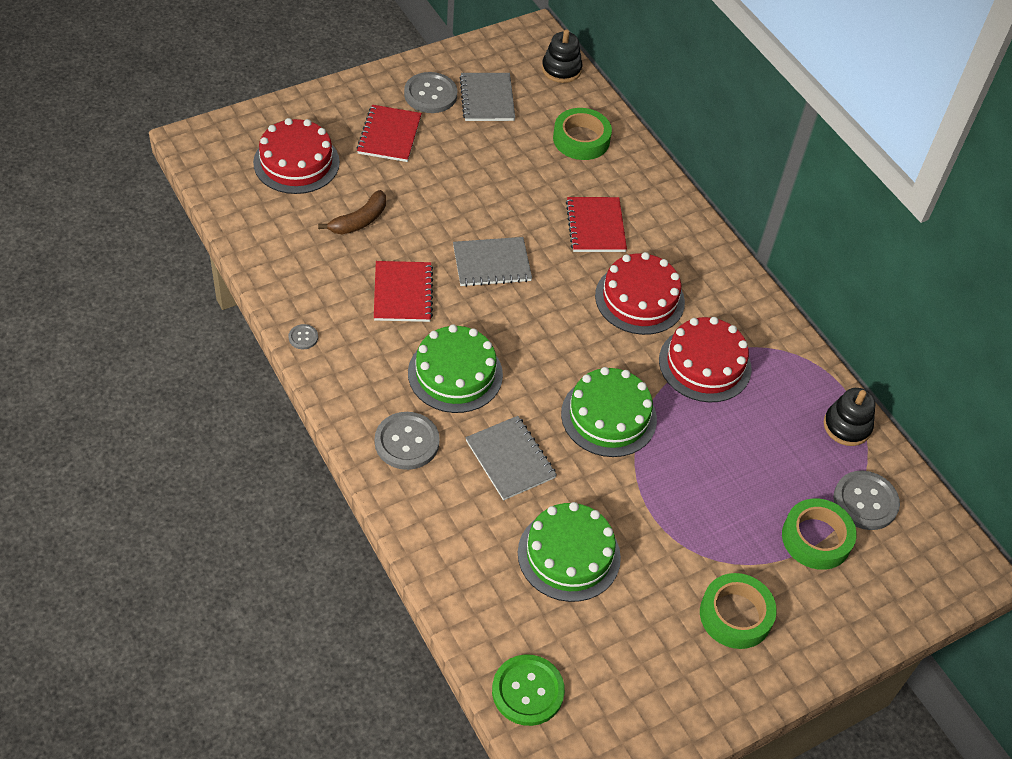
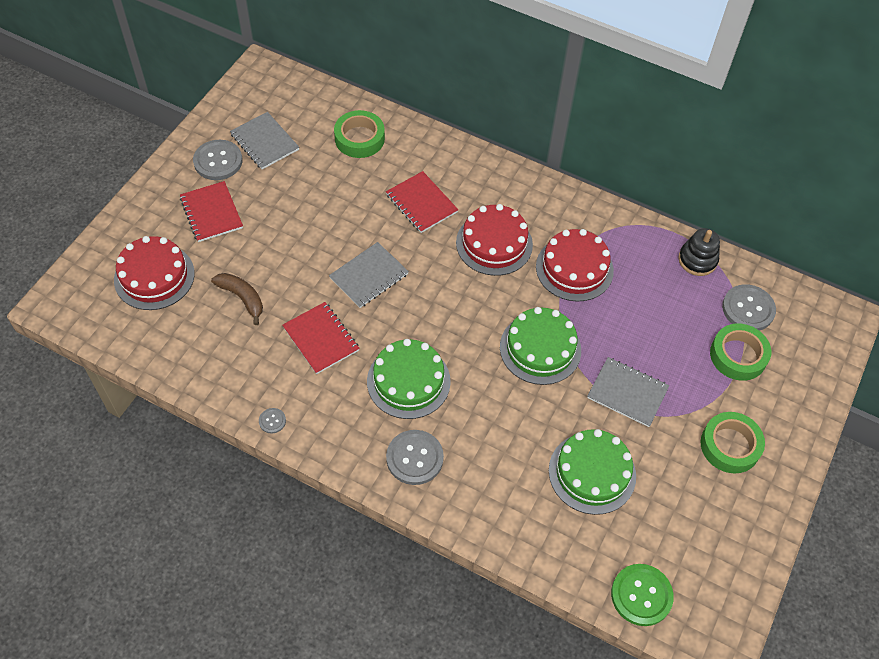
camera: 30 degrees left, 5 degrees up
brown banana [318,190,386,234] -> brown banana turned 60 degrees counterclockwise [211,273,263,325]
grey notebook [465,416,557,501] -> grey notebook moved to [587,357,669,427]
black stacking toy [542,29,582,83] -> none

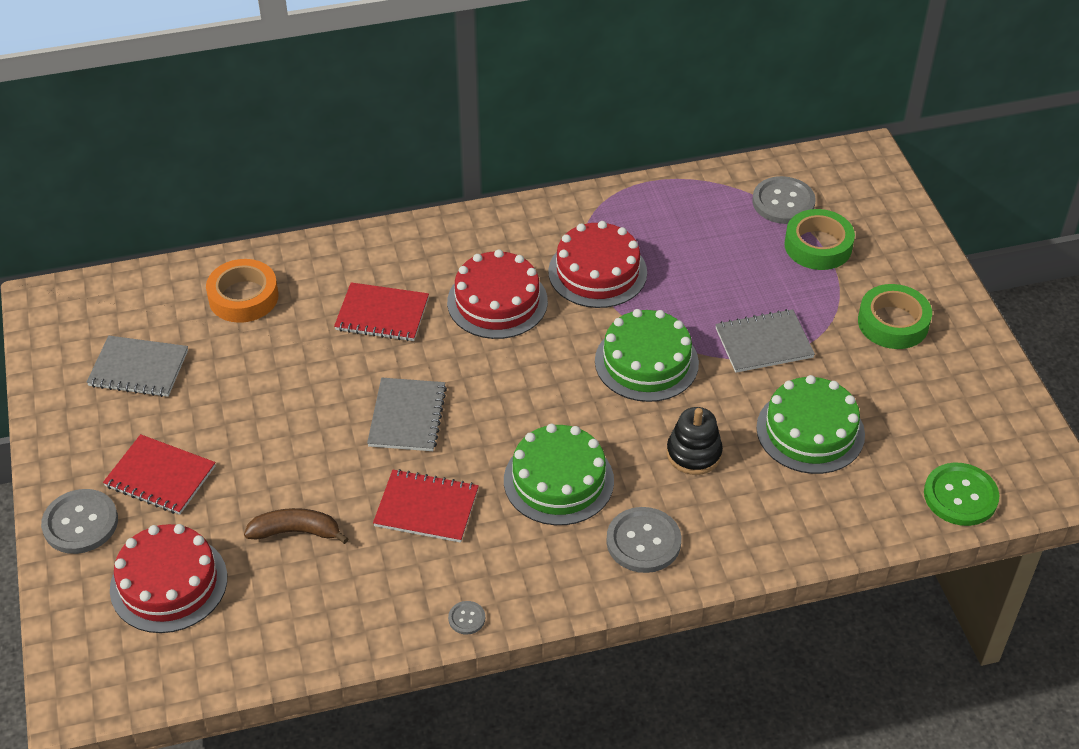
camera: 40 degrees left, 10 degrees down
grey button [193,140,242,180] -> grey button moved to [41,489,118,554]
green tape [334,110,385,158] -> orange tape [206,259,279,323]
black stacking toy [678,228,720,276] -> black stacking toy moved to [667,407,723,475]

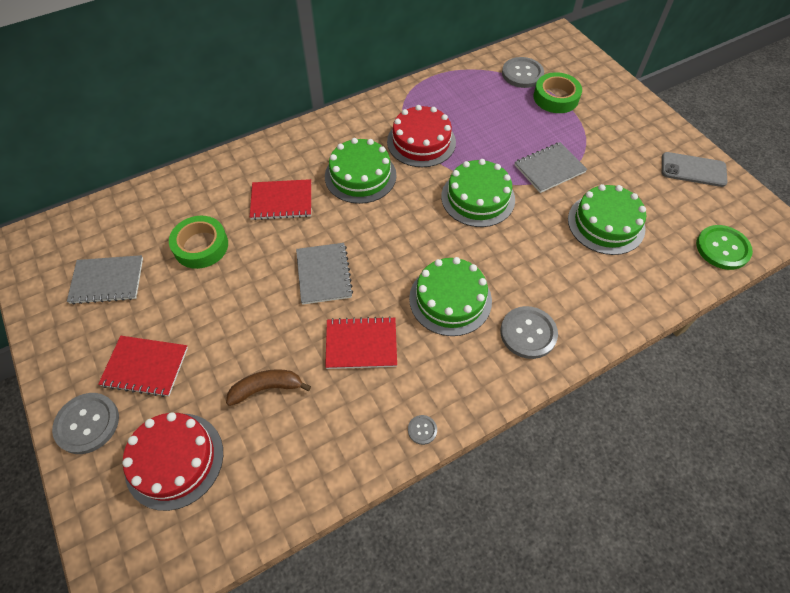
camera: 15 degrees left, 10 degrees up
orange tape [206,259,279,323] -> none
red cake [447,250,548,339] -> green cake [325,138,396,204]
black stacking toy [667,407,723,475] -> none
green tape [858,284,932,349] -> green tape moved to [169,216,228,269]
none -> grey phone [662,152,728,187]

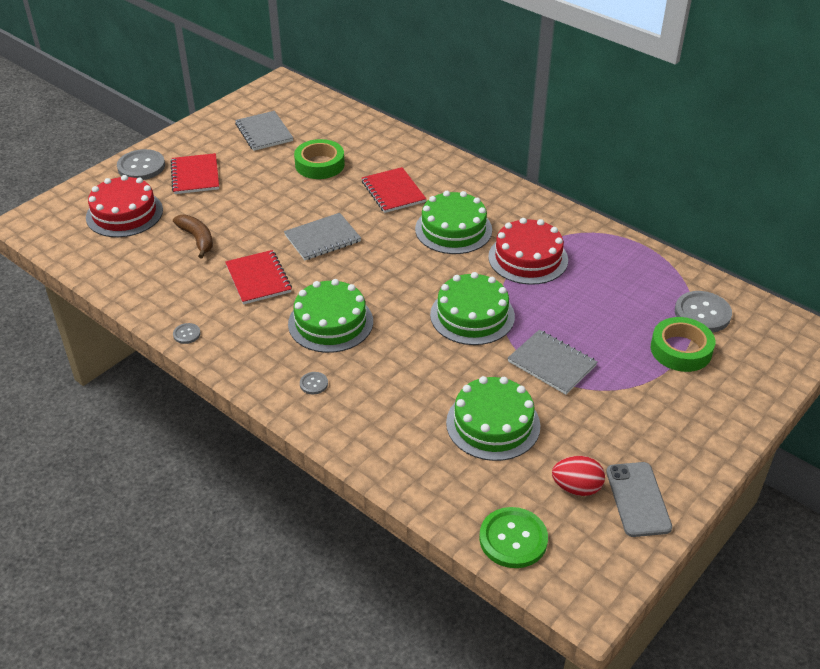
camera: 70 degrees right, 15 degrees down
grey button [500,306,558,359] -> grey button [300,372,328,394], size x0.48
none -> red egg [552,456,605,496]

